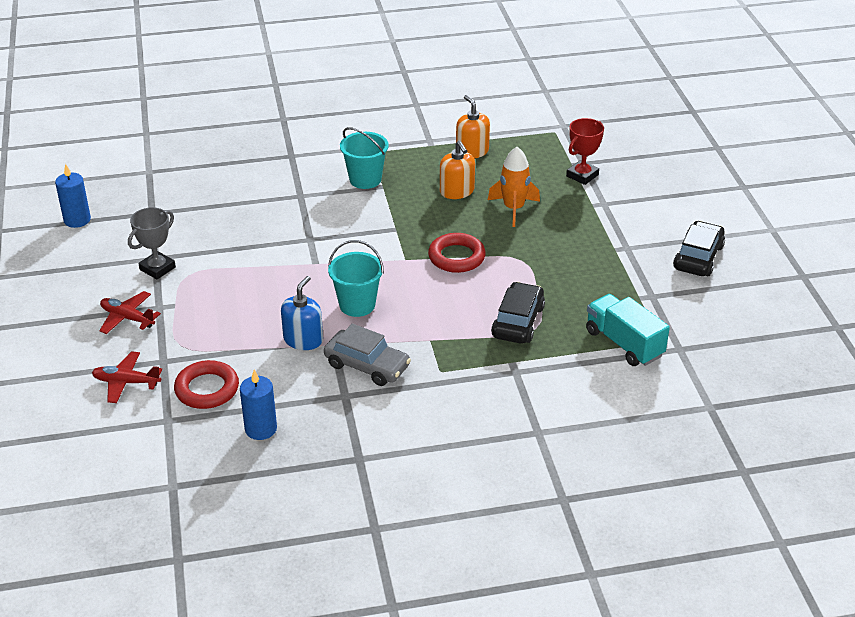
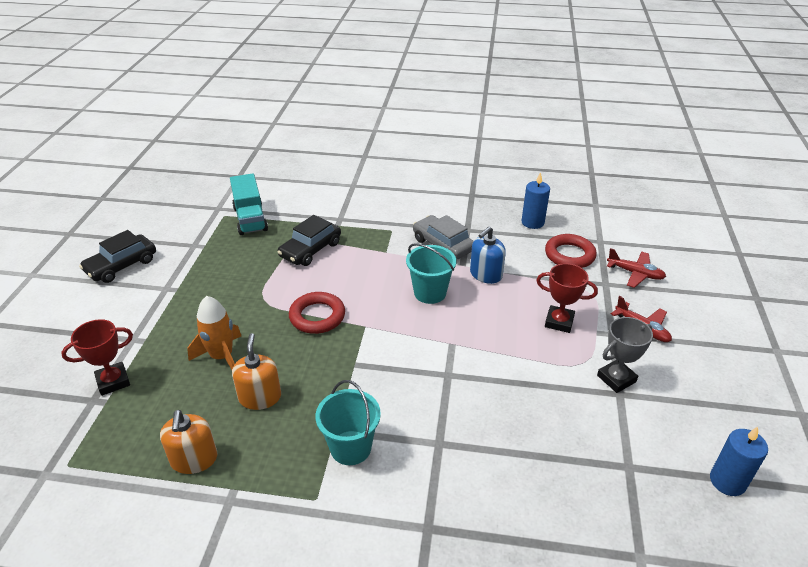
camera: 160 degrees left, 0 degrees up
none -> red trophy [536,263,598,333]

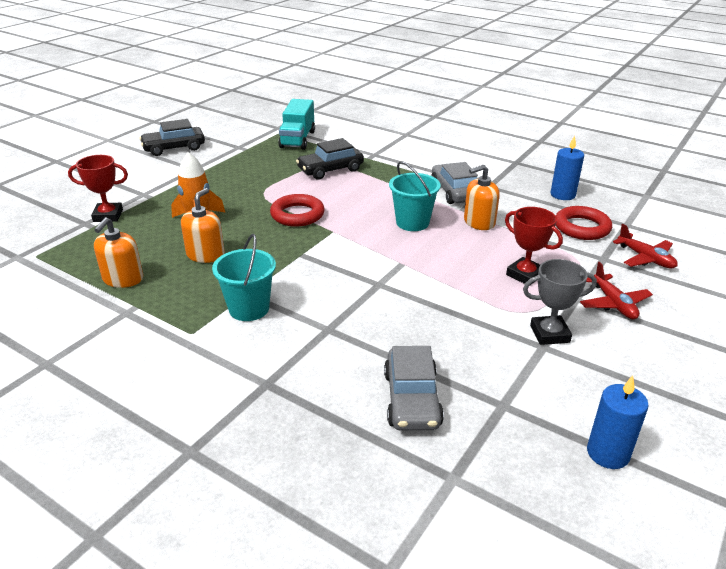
camera: 25 degrees right, 5 degrees down
blue soap dispenser [470,226,506,284] -> orange soap dispenser [464,165,500,230]
none -> grey car [384,346,444,431]

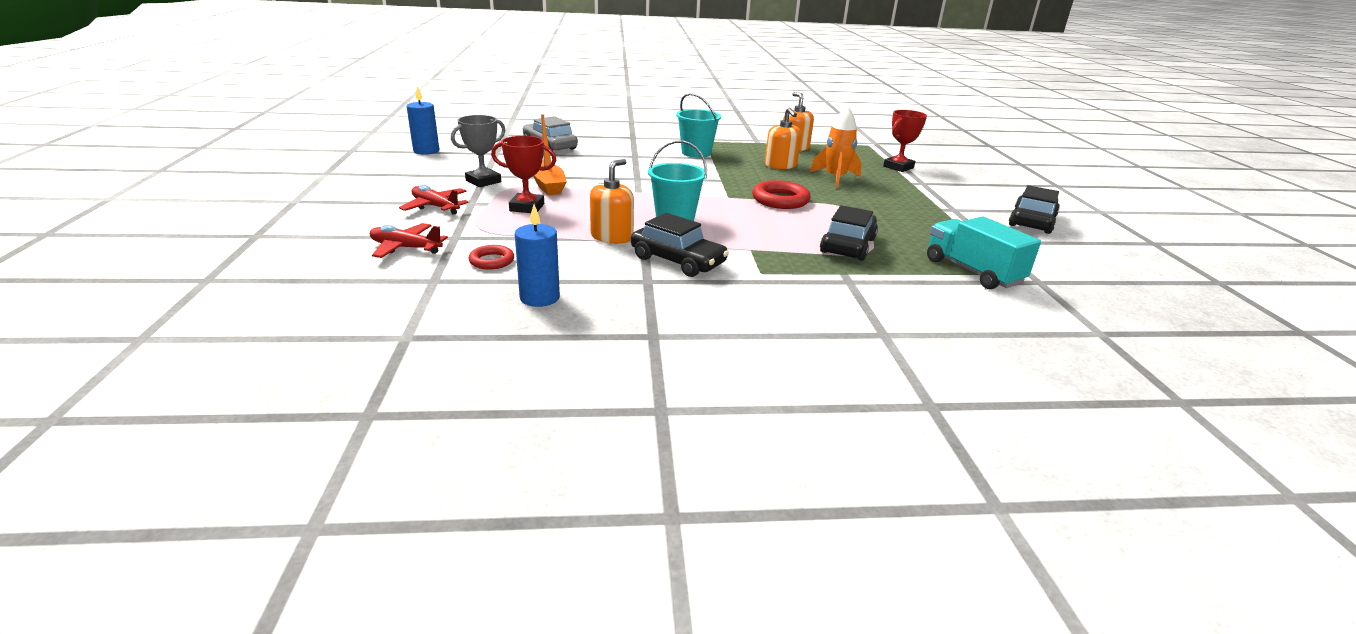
camera: 140 degrees right, 5 degrees down
grey car [432,162,478,204] -> black car [631,213,729,277]
red ring [556,206,612,240] -> red ring [469,245,514,270], size x0.60
none -> orange boat [533,114,567,195]

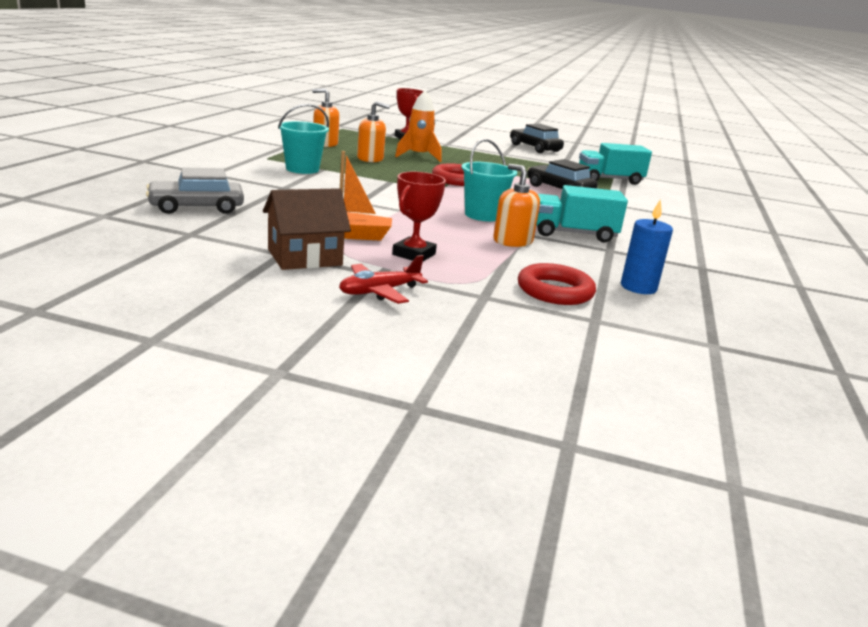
camera: 70 degrees left, 5 degrees down
red plane [370,223,448,258] -> none
blue candle [406,86,439,155] -> none
grey trophy [451,115,505,187] -> brown house [263,188,351,270]
red ring [469,245,514,270] -> red ring [518,263,596,305], size x1.67
black car [631,213,729,277] -> turquoise truck [536,185,628,243]

